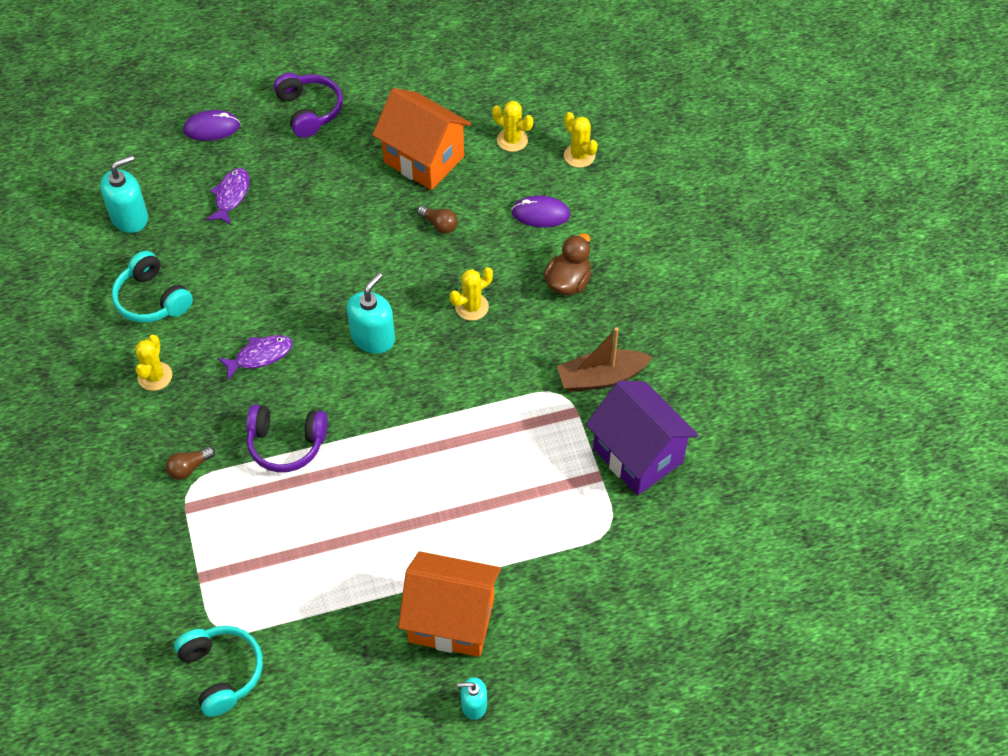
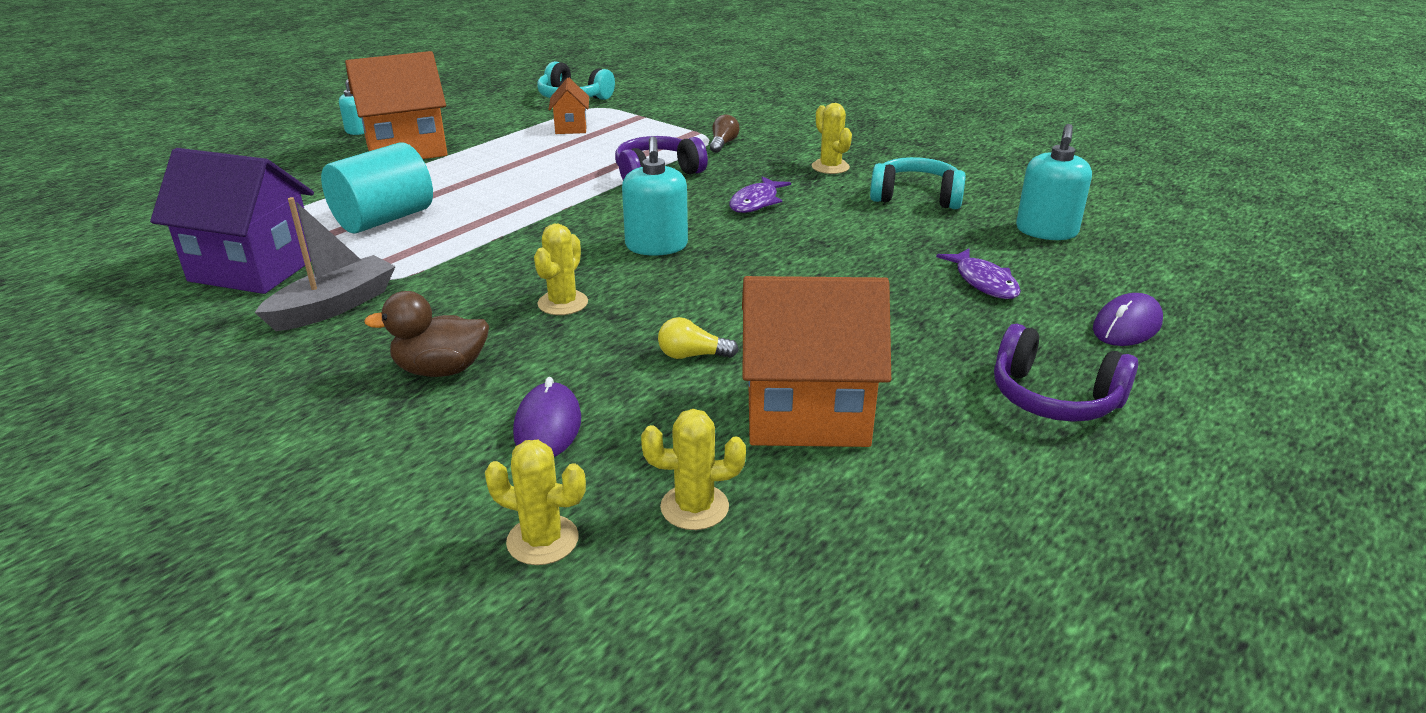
camera: 145 degrees right, 25 degrees down
brown light bulb [417,206,458,234] -> yellow light bulb [658,317,739,359]
purple mouse [511,196,570,227] -> purple mouse turned 60 degrees counterclockwise [513,377,581,457]
brown duck [544,233,591,295] -> brown duck turned 90 degrees clockwise [364,291,489,377]
brown boat [557,328,652,392] -> grey boat [254,197,396,331]
none -> turquoise cylinder [321,142,433,234]
none -> orange house [548,78,589,134]

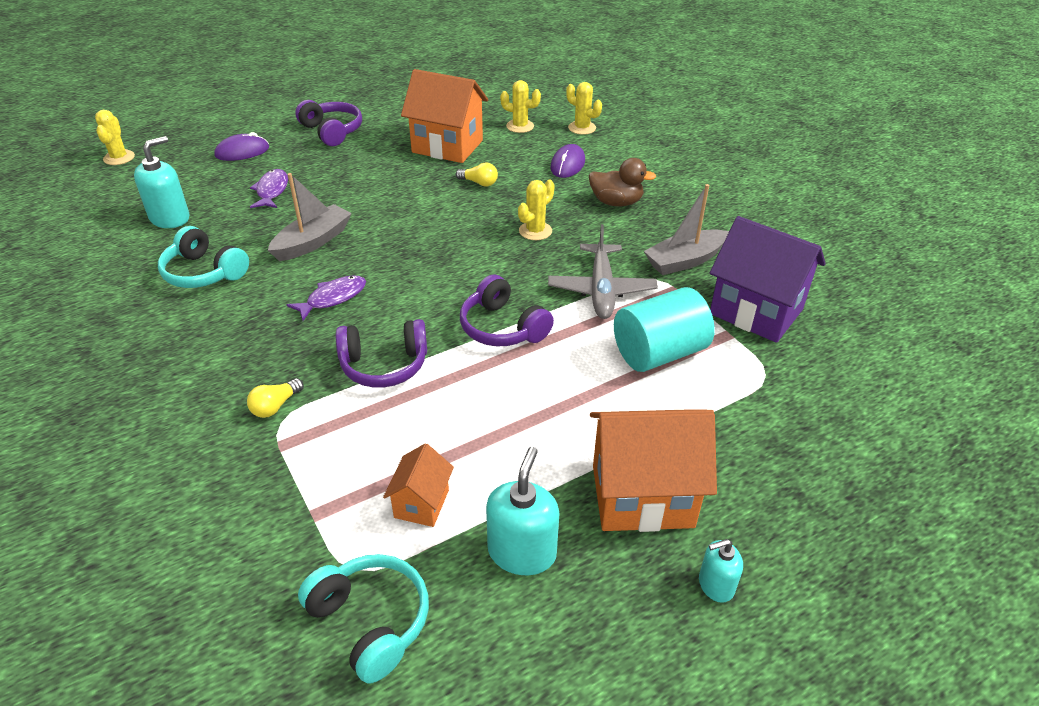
camera: 160 degrees left, 10 degrees up
turquoise soap dispenser [622,136,688,256] -> turquoise soap dispenser moved to [486,447,560,575]
brown light bulb [710,115,739,153] -> yellow light bulb [247,378,304,418]
yellow cactus [811,103,852,174] -> yellow cactus moved to [95,110,135,165]
none -> grey boat [268,173,352,261]
none -> purple headphones [460,274,554,346]
none -> grey plane [548,224,658,319]

